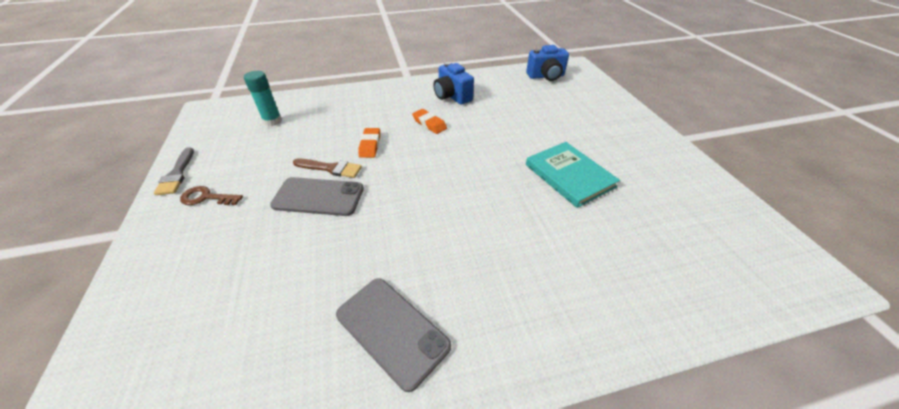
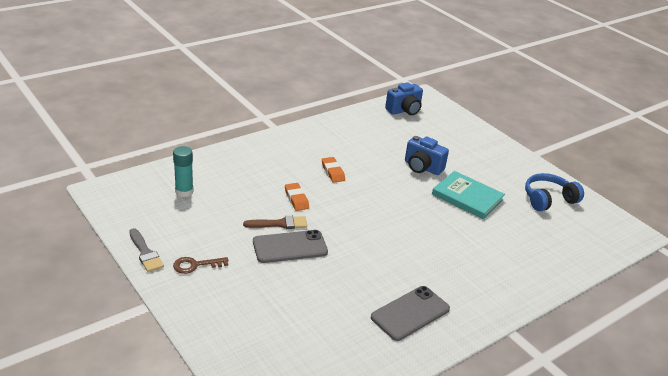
camera: 25 degrees left, 10 degrees down
grey phone [336,278,451,392] -> grey phone turned 60 degrees counterclockwise [371,286,450,341]
orange eraser [412,109,447,134] -> orange eraser turned 45 degrees clockwise [322,157,345,183]
blue camera [433,62,474,105] -> blue camera moved to [405,136,449,175]
none -> blue headphones [525,173,584,211]

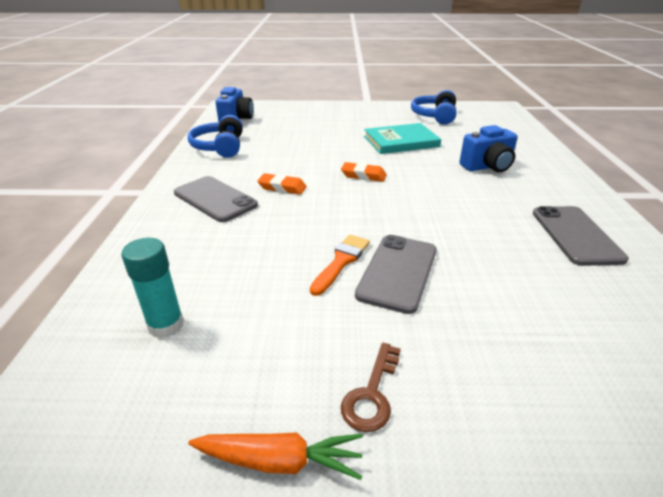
camera: 50 degrees left, 0 degrees up
grey brush [129,228,164,272] -> orange carrot [188,432,363,480]
brown brush [243,216,307,229] -> orange brush [310,235,370,296]
orange eraser [285,183,309,211] -> orange eraser moved to [341,162,387,182]
blue camera [405,136,449,175] -> blue camera moved to [459,125,518,172]
none -> grey phone [174,176,258,222]
none -> blue headphones [188,115,243,158]

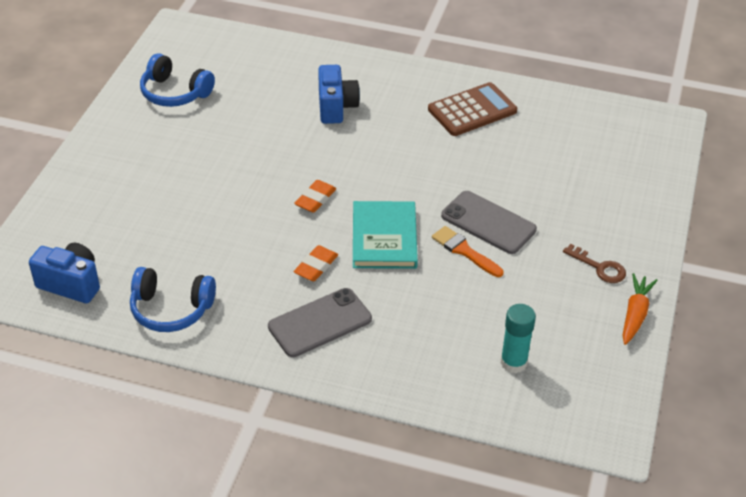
camera: 75 degrees left, 10 degrees up
turquoise book [364,123,441,154] -> turquoise book moved to [353,201,418,269]
grey phone [533,206,629,266] -> brown calculator [428,82,517,136]

